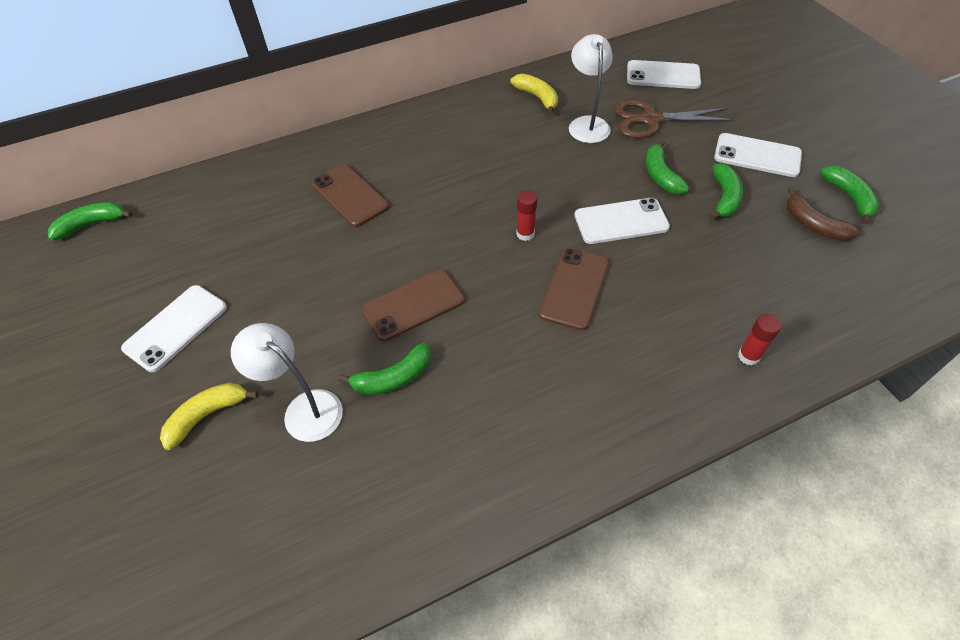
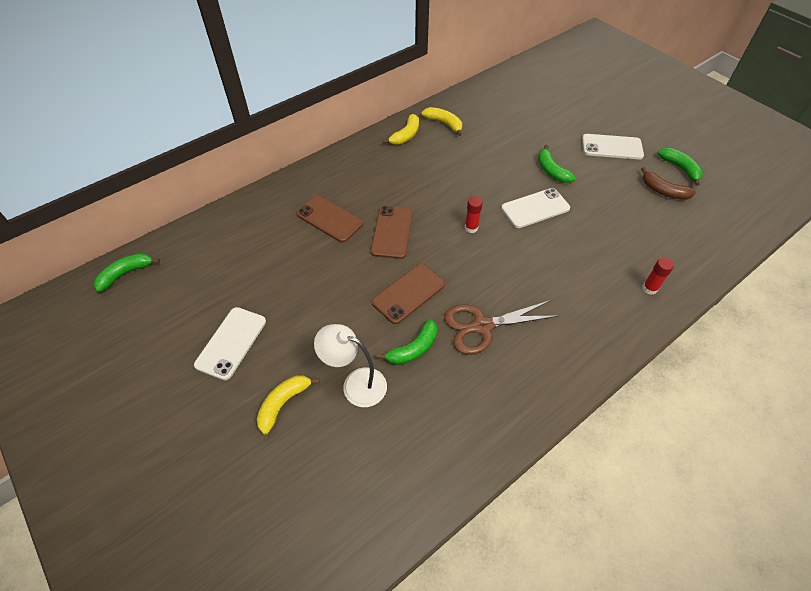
camera: 15 degrees left, 0 degrees up
brown phone [539,248,609,330] -> brown phone moved to [370,206,413,259]
white lamp [569,34,613,143] -> none
brown scissors [613,99,734,138] -> brown scissors moved to [444,300,558,355]
white phone [627,60,701,89] -> none
green banana [709,163,743,220] -> none
none -> yellow banana [383,114,419,145]

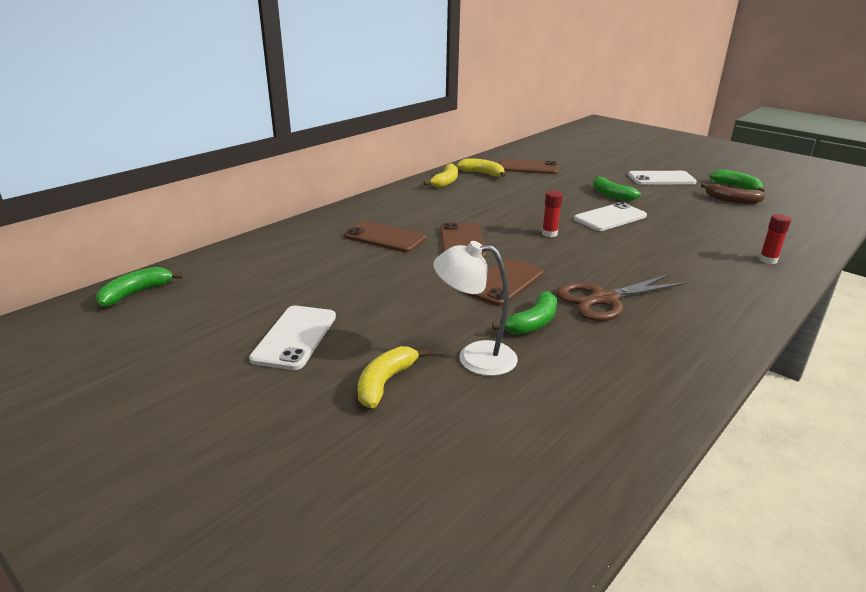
camera: 10 degrees left, 25 degrees down
none -> brown phone [500,159,559,174]

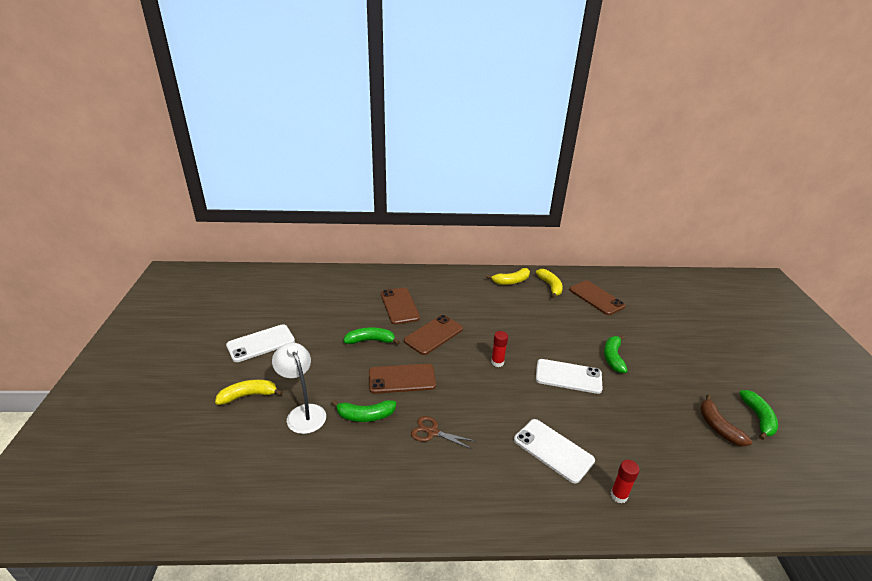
camera: 45 degrees right, 5 degrees up
green banana [96,267,183,307] -> green banana moved to [343,327,400,344]
brown scissors [556,274,687,321] -> brown scissors [411,416,475,449], size x0.57
white phone [628,171,697,185] -> white phone moved to [514,419,595,483]

